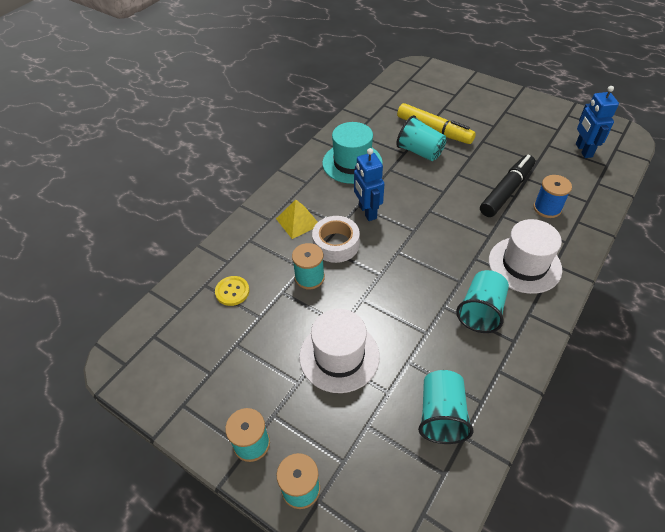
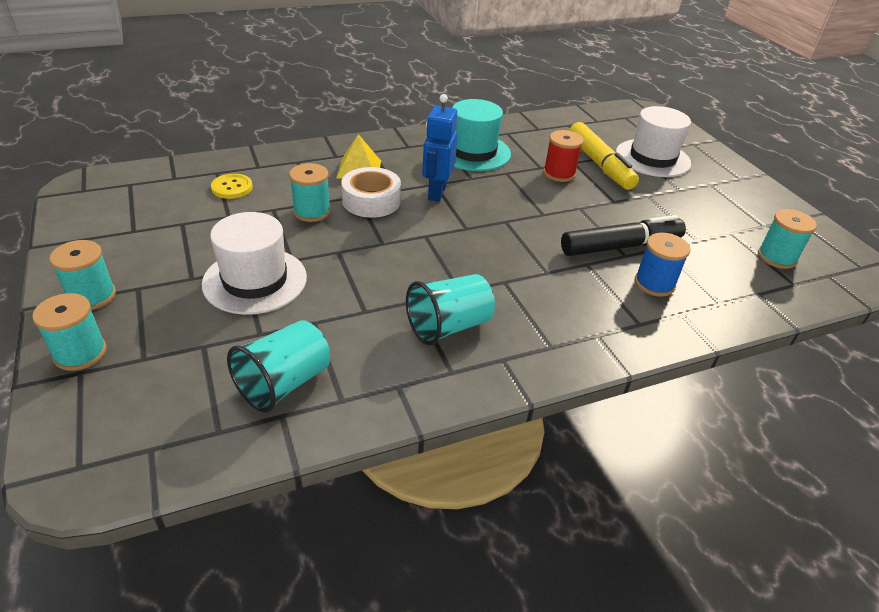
camera: 30 degrees right, 10 degrees down
turquoise cup [396,115,446,161] -> red spool [543,130,584,182]
white hat [489,219,562,294] -> white hat moved to [616,106,691,177]
blue robot [576,86,619,158] -> turquoise spool [758,209,817,269]

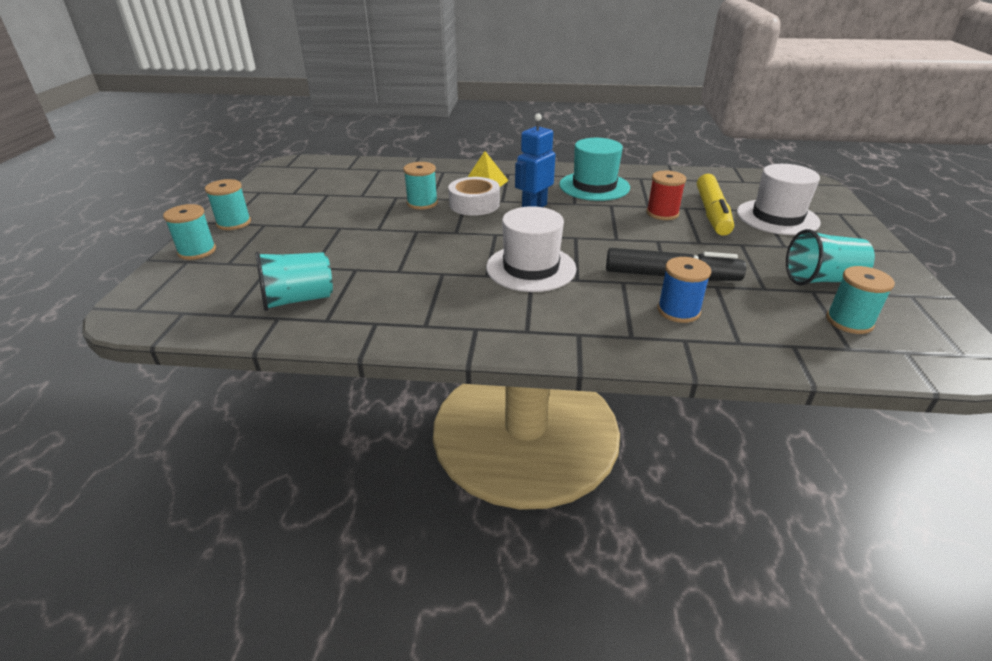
camera: 30 degrees right, 5 degrees down
white hat [202,212,307,315] -> white hat moved to [486,206,576,292]
yellow button [211,174,253,199] -> none
turquoise cup [406,274,495,345] -> turquoise cup moved to [786,229,875,285]

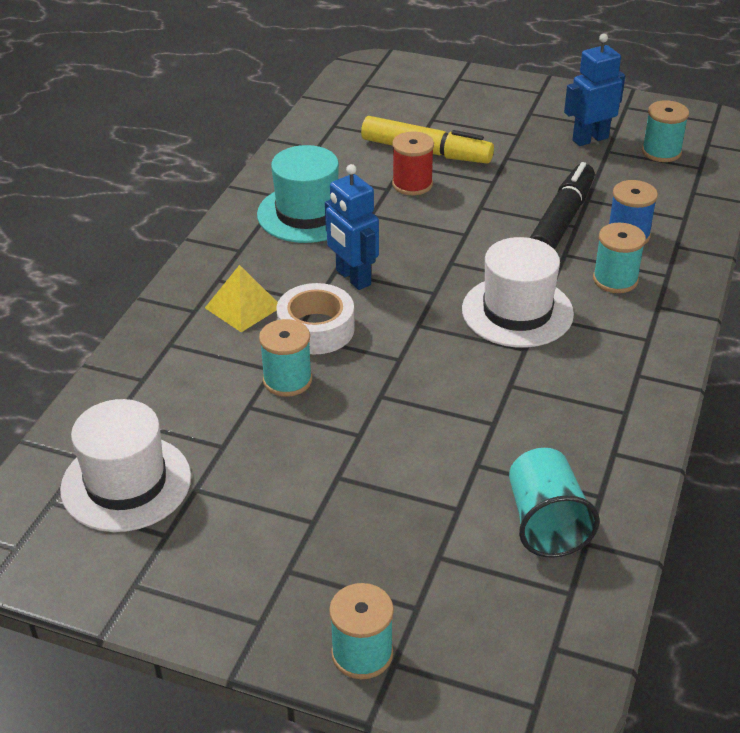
camera: 75 degrees left, 5 degrees up
turquoise spool [205,179,251,230] -> turquoise spool moved to [593,223,646,293]
white hat [737,164,821,235] -> white hat moved to [60,399,191,532]
turquoise cup [786,229,875,285] -> blue robot [564,34,625,146]

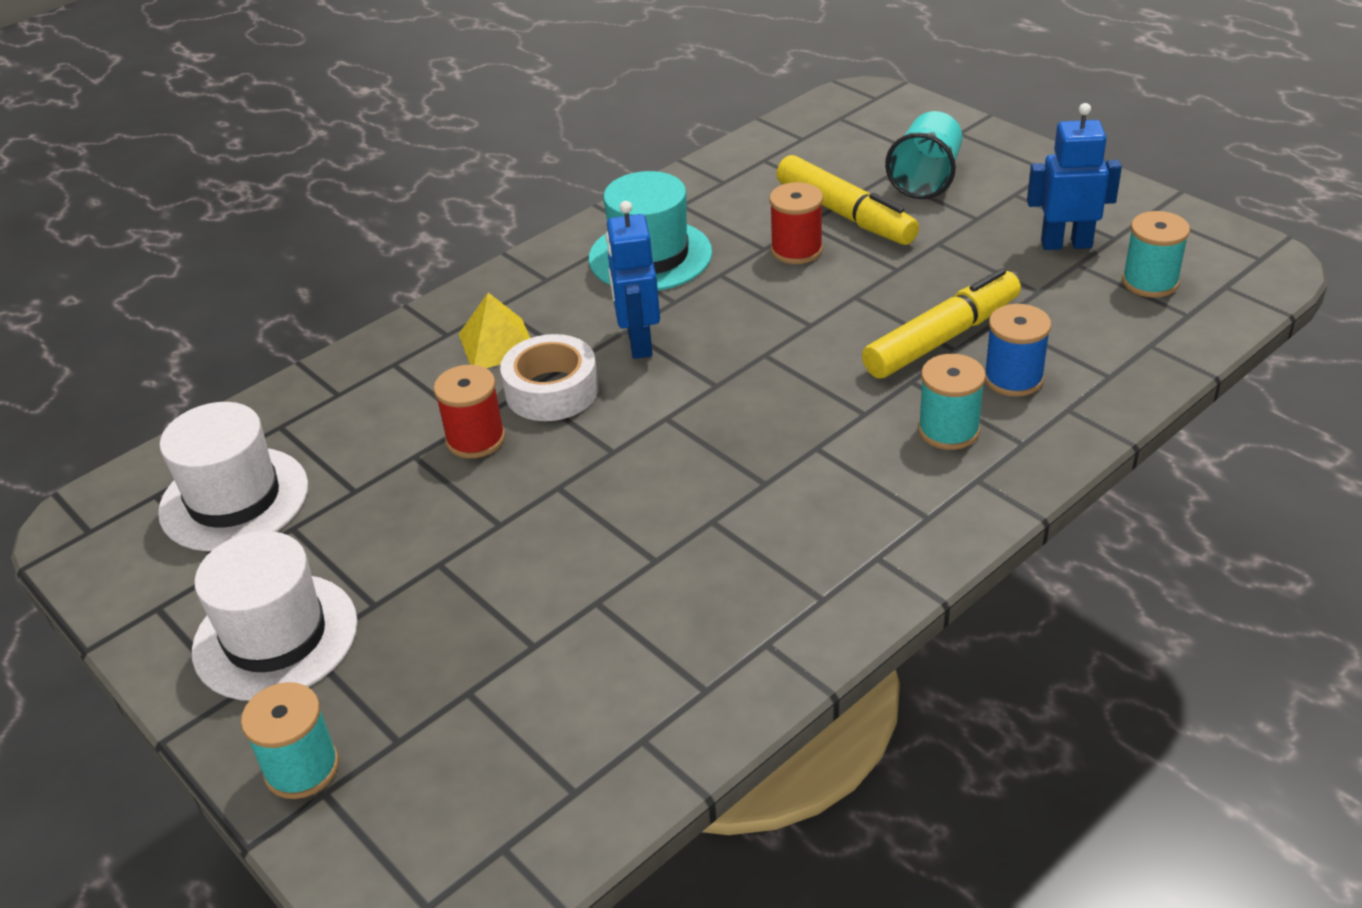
camera: 30 degrees right, 0 degrees up
turquoise spool [259,319,312,397] -> red spool [433,365,505,458]
white hat [462,237,574,348] -> white hat moved to [192,531,358,701]
turquoise cup [509,448,600,558] -> turquoise cup moved to [885,111,963,199]
black marker [530,162,595,250] -> yellow marker [862,268,1021,379]

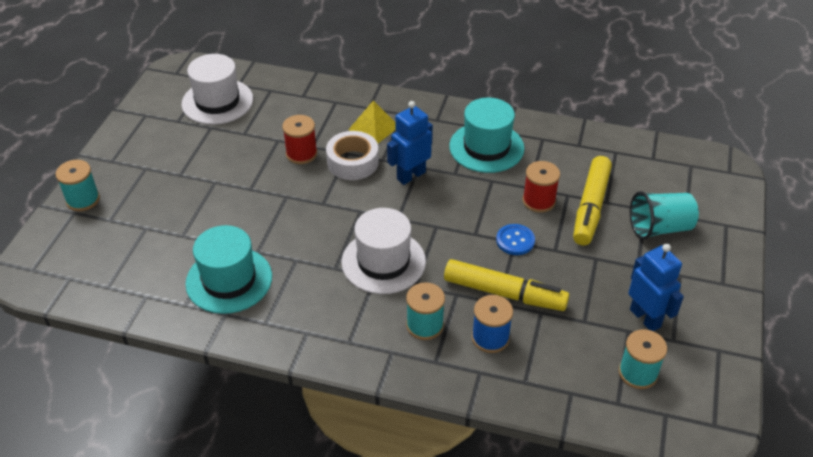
camera: 55 degrees right, 5 degrees up
white hat [192,531,358,701] -> white hat moved to [342,208,426,294]
none -> turquoise hat [185,225,272,314]
none -> blue button [496,224,535,255]

